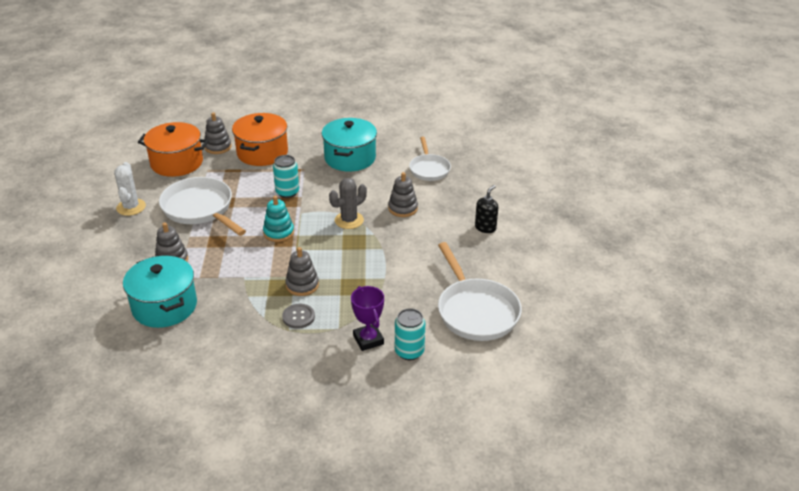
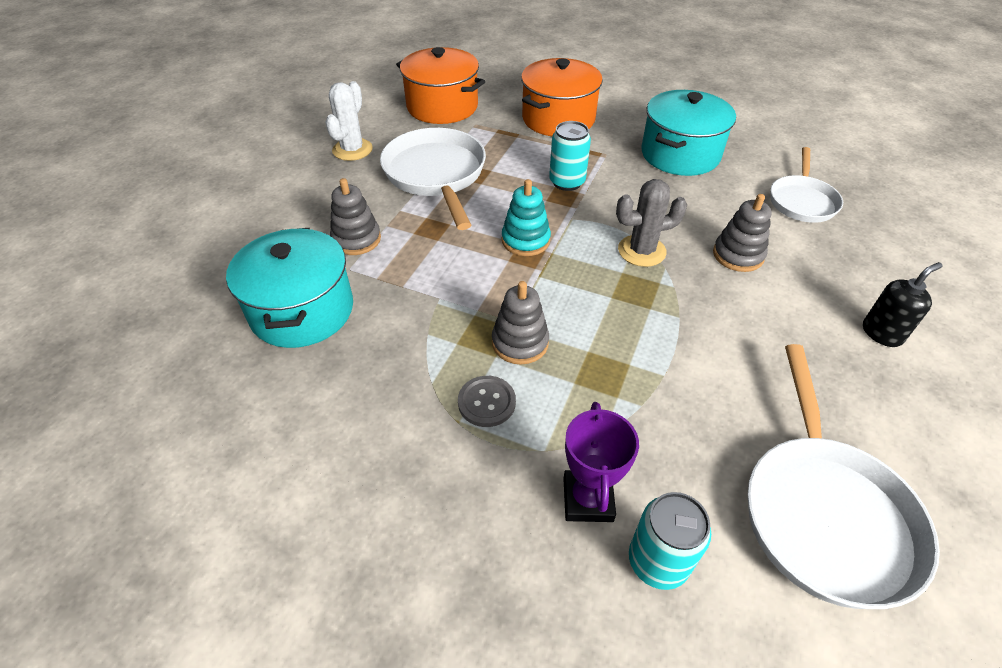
camera: 25 degrees right, 10 degrees up
grey stacking toy [204,112,232,154] -> none

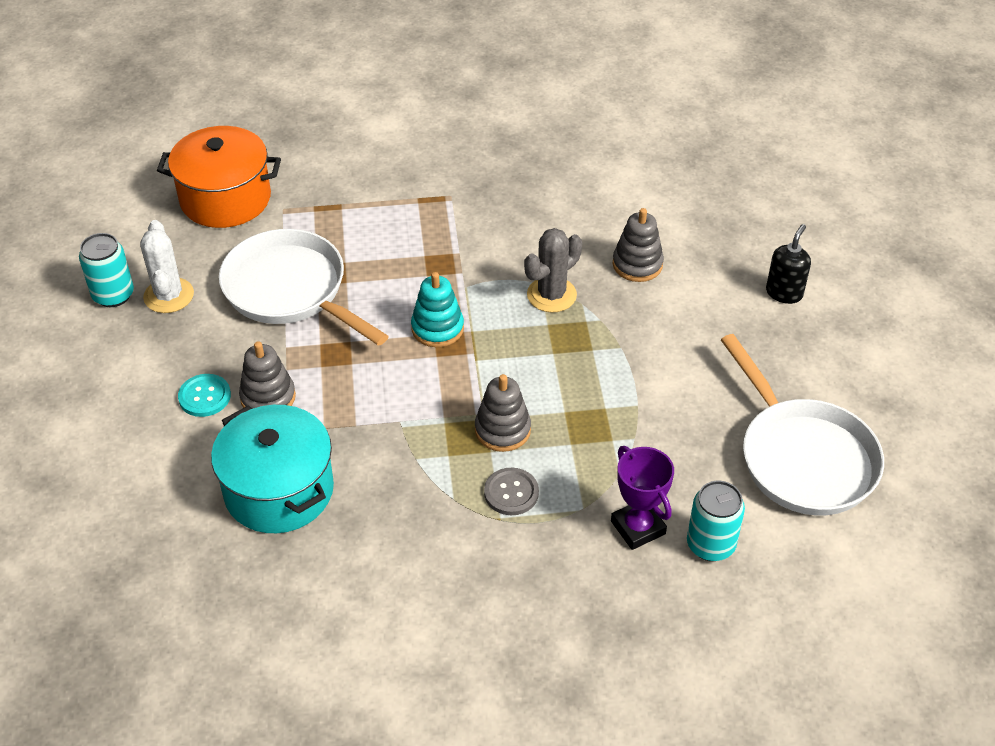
camera: 30 degrees left, 0 degrees up
orange pot [521,58,603,136] -> none
turquoise can [549,121,591,191] -> turquoise can moved to [79,233,134,307]
turquoise pot [641,90,736,176] -> none
white pan [770,147,843,223] -> none
none -> turquoise button [178,374,231,417]

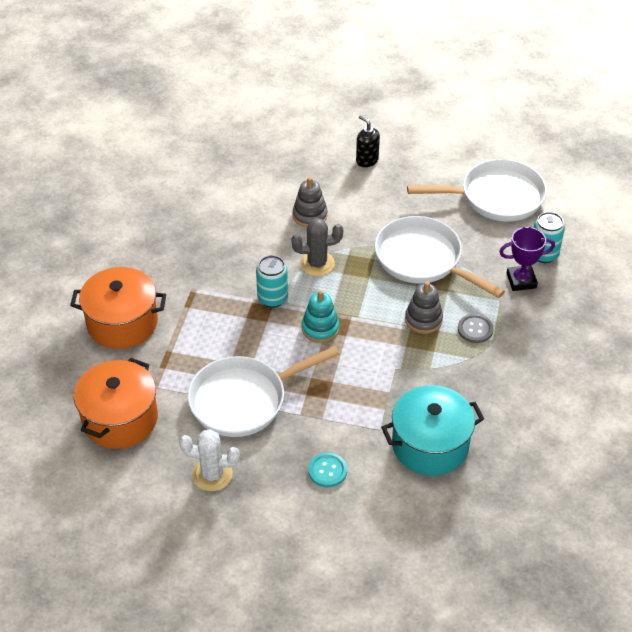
camera: 70 degrees left, 0 degrees up
turquoise can [79,233,134,307] -> turquoise can moved to [256,255,288,308]
grey stacking toy [239,341,296,409] -> none
grey cactus [524,228,582,313] -> grey cactus turned 75 degrees counterclockwise [291,218,343,276]
none -> orange pot [70,267,166,349]
none -> white pan [375,216,505,298]

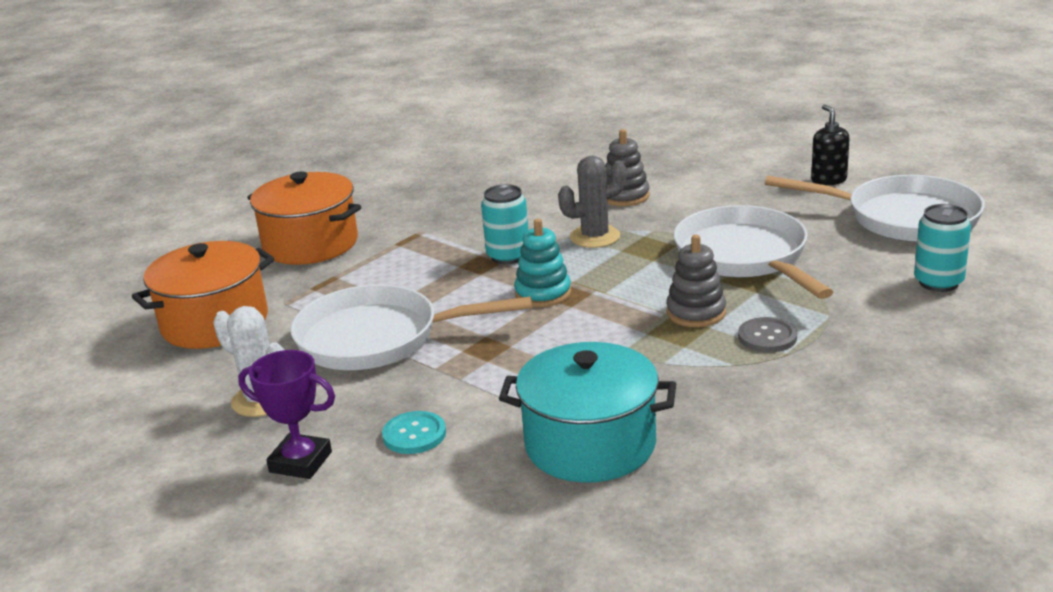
camera: 30 degrees right, 20 degrees down
grey cactus [291,218,343,276] -> grey cactus turned 45 degrees counterclockwise [558,156,626,248]
black soap dispenser [356,115,380,167] -> black soap dispenser moved to [811,105,850,185]
purple trophy [499,227,555,291] -> purple trophy moved to [238,350,335,479]

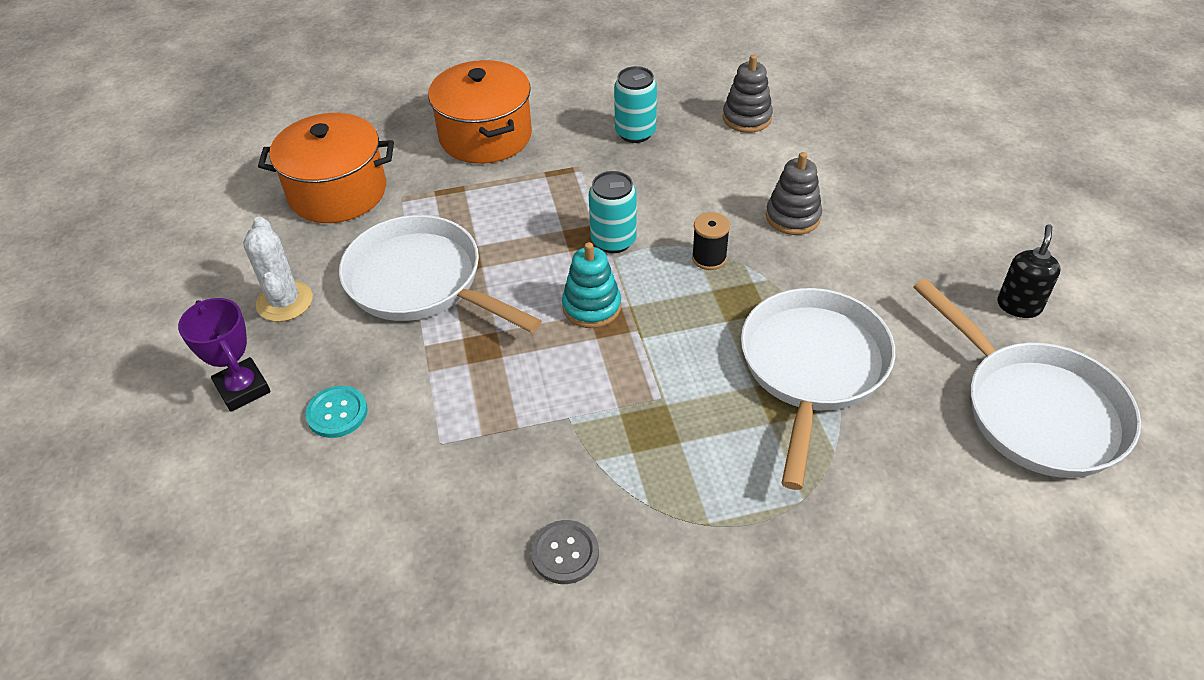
camera: 35 degrees right, 20 degrees up
turquoise pot [499,342,676,482] -> none
grey cactus [558,156,626,248] -> black spool [692,212,730,270]
grey stacking toy [666,234,726,327] -> grey stacking toy moved to [723,55,773,133]
grey button [738,317,797,353] -> grey button moved to [531,520,599,584]
turquoise can [914,204,971,292] -> turquoise can moved to [614,66,657,143]

